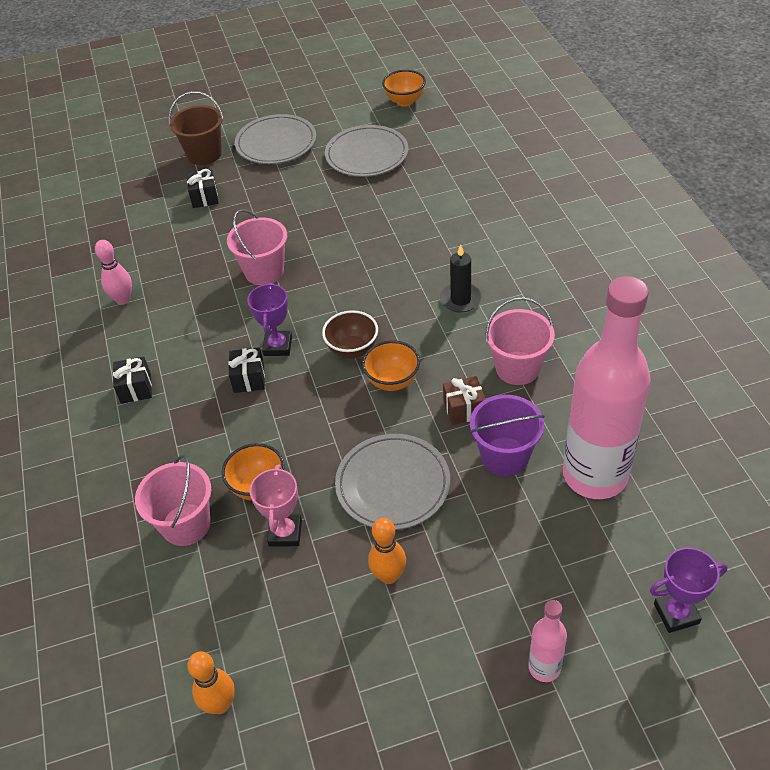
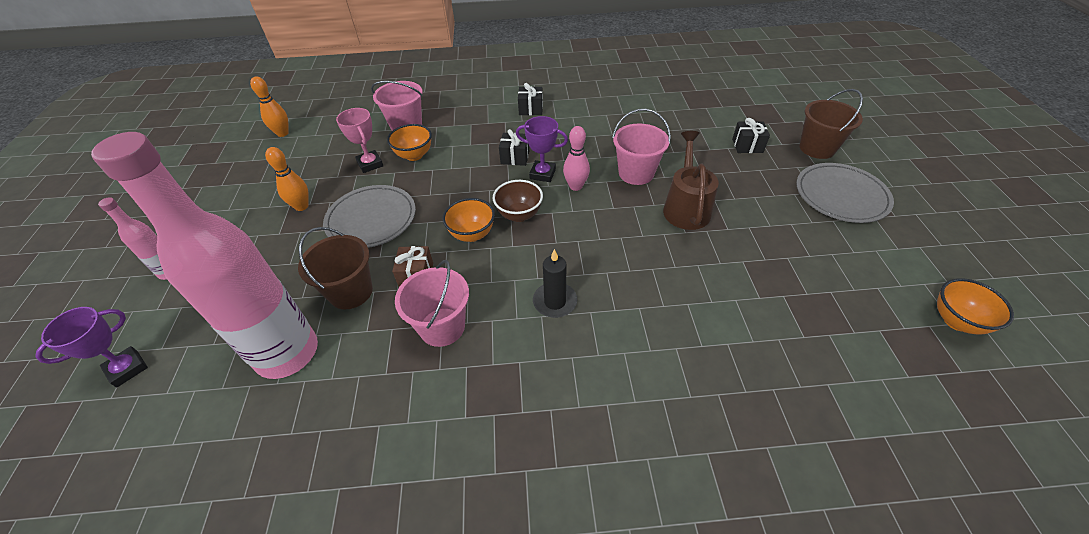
camera: 100 degrees right, 0 degrees up
pink bowling pin [95,240,132,305] -> pink bowling pin moved to [563,126,590,191]
pink trophy [250,465,302,547] -> pink trophy turned 45 degrees clockwise [336,108,383,173]
grey plate [325,125,409,177] -> none
purple bucket [470,395,545,476] -> brown bucket [298,227,373,309]
purple trophy [650,547,728,633] -> purple trophy turned 45 degrees clockwise [35,307,148,388]
none -> brown watering can [663,131,719,230]

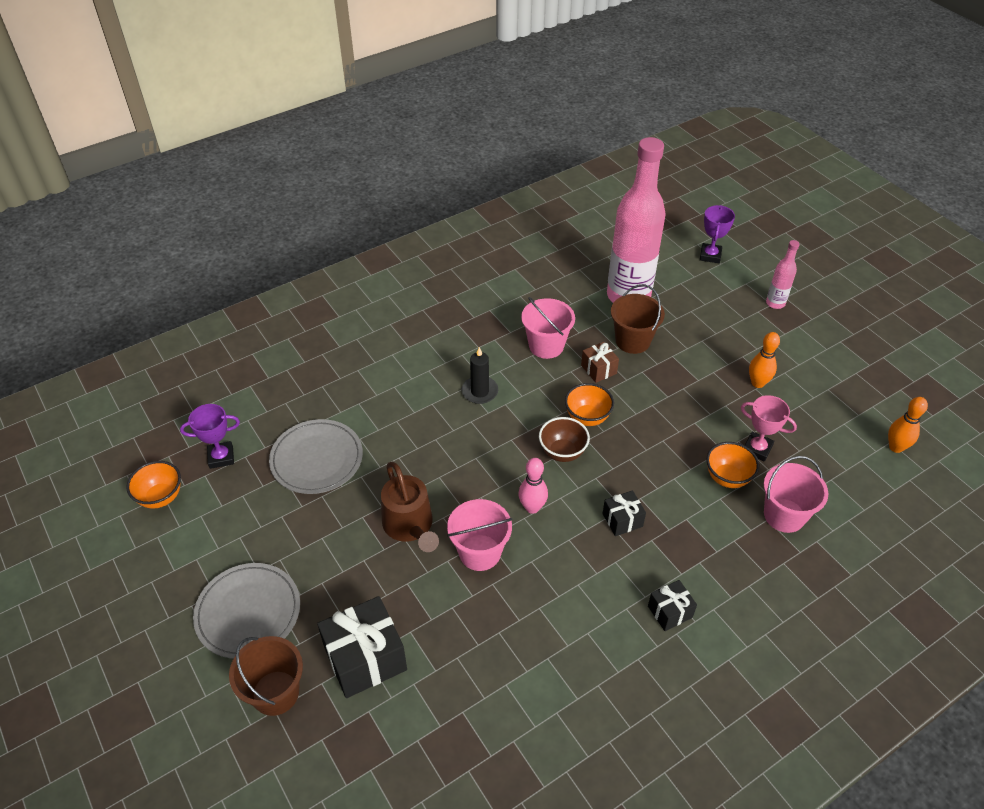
camera: 150 degrees right, 0 degrees up
grey plate [323,185,416,248] -> grey plate moved to [269,419,363,494]
purple trophy [516,116,568,182] -> purple trophy moved to [180,404,240,469]
black gift [732,118,770,153] -> black gift [317,596,407,698], size x1.88

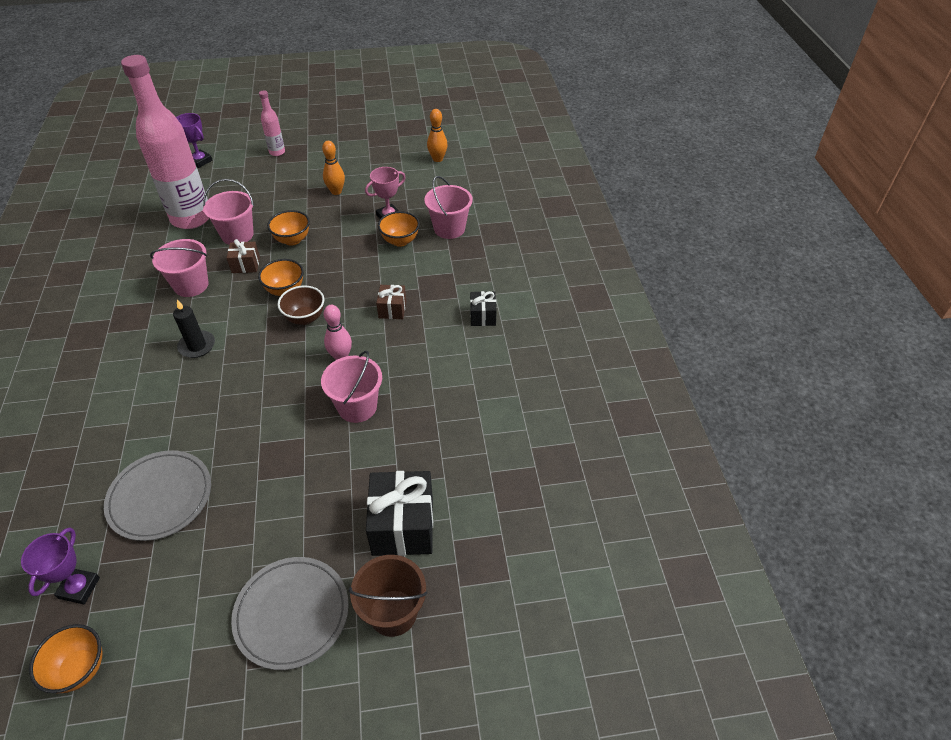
camera: 65 degrees left, 0 degrees up
brown watering can [381,462,439,552] -> none
black gift [603,490,646,536] -> brown gift [376,285,406,319]
brown bucket [611,284,665,354] -> pink bucket [203,179,254,245]
none -> orange bowl [267,210,310,246]

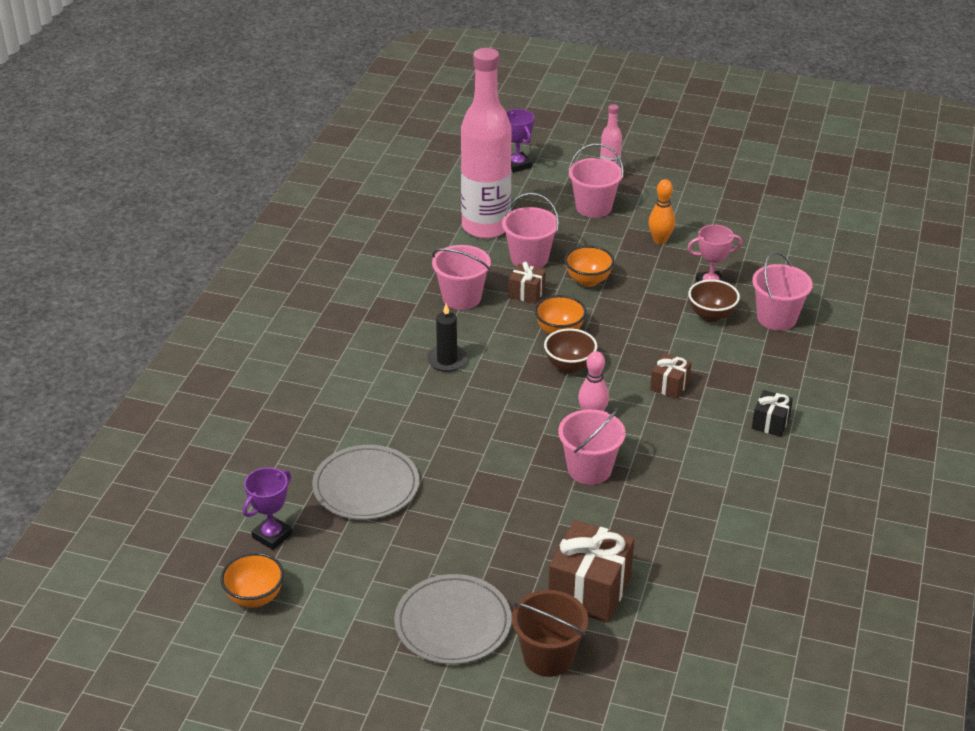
camera: 25 degrees right, 10 degrees down
black gift [366,471,433,556] -> brown gift [548,520,634,623]
orange bowl [378,211,420,247] -> brown bowl [688,279,740,322]
orange bowling pin [427,109,448,162] -> none
none -> pink bucket [568,144,624,218]

